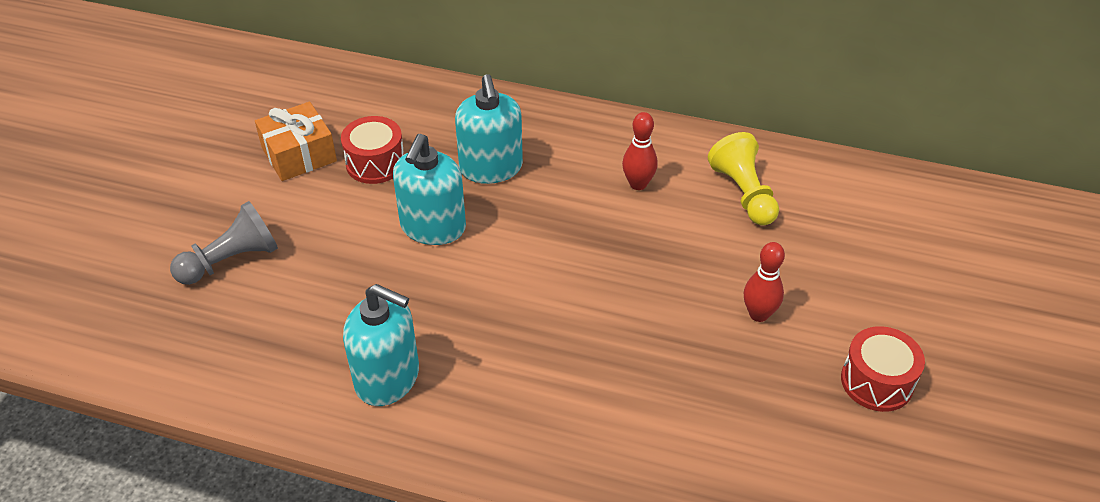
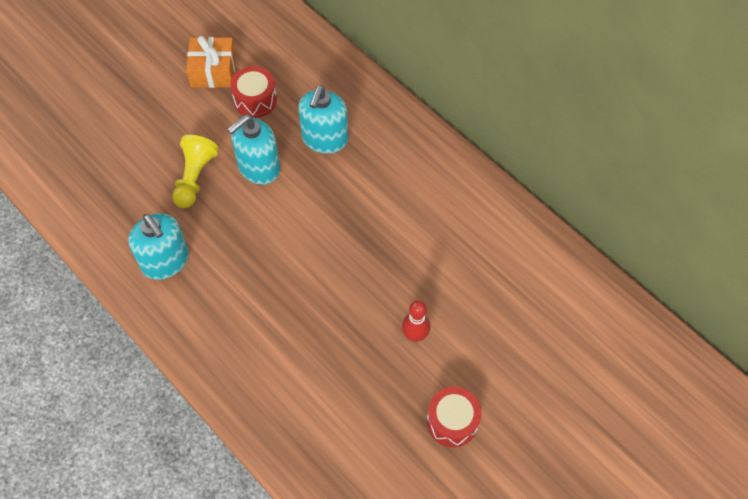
camera: 30 degrees right, 15 degrees up
grey pawn [170,201,278,285] -> none
red bowling pin [622,112,658,190] -> none
yellow pawn [708,132,779,226] -> yellow pawn moved to [172,135,219,208]

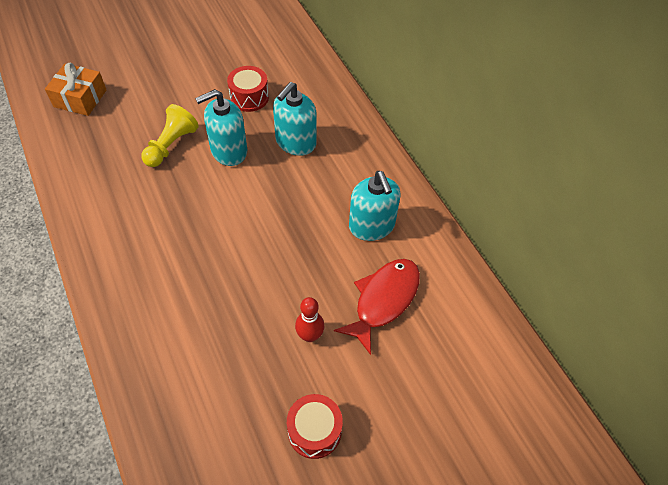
camera: 15 degrees right, 5 degrees down
turquoise soap dispenser [128,213,189,280] -> turquoise soap dispenser moved to [349,171,400,241]
orange gift [186,36,236,88] -> orange gift moved to [45,63,106,116]
none -> red fish [334,259,420,355]

